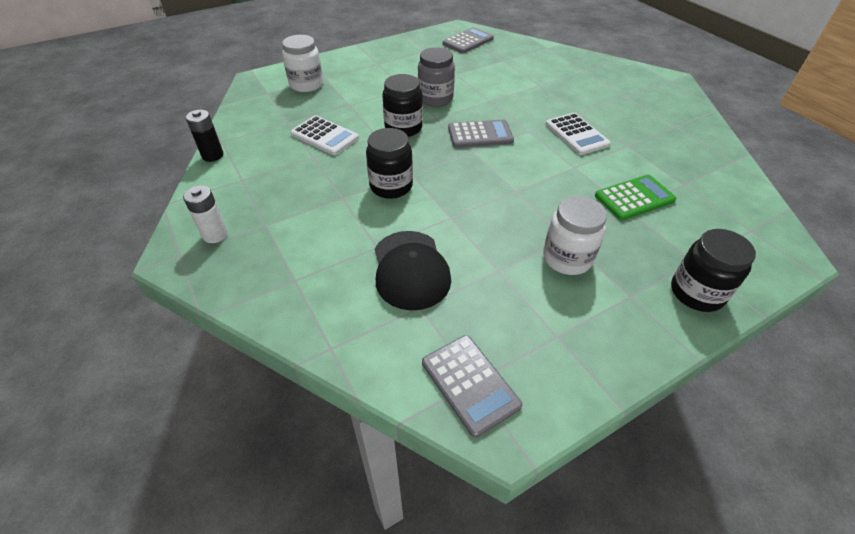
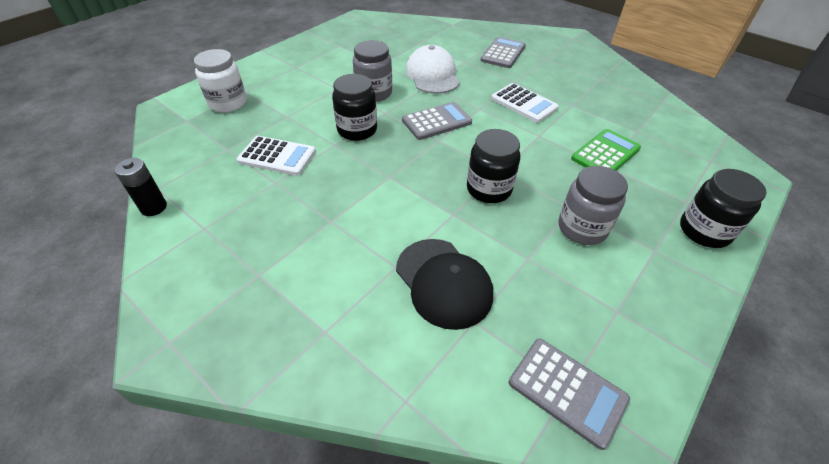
camera: 20 degrees left, 0 degrees up
white battery [183,185,228,243] -> none
black jar [366,128,413,199] -> black jar moved to [467,129,520,203]
grey calculator [443,27,494,53] -> grey calculator moved to [480,37,526,68]
white jar [543,196,607,275] -> grey jar [559,166,628,245]
none -> white cap [406,45,460,94]

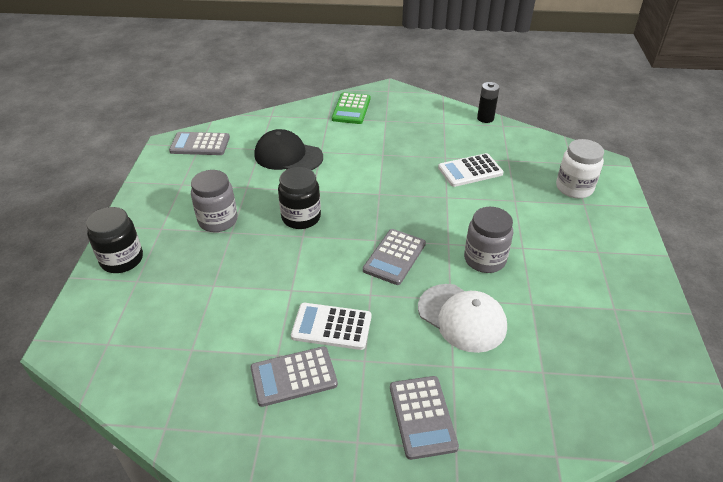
camera: 145 degrees right, 5 degrees down
black jar [332,74,377,141] -> none
green calculator [571,129,641,171] -> green calculator moved to [332,92,371,124]
none -> grey calculator [250,346,338,407]

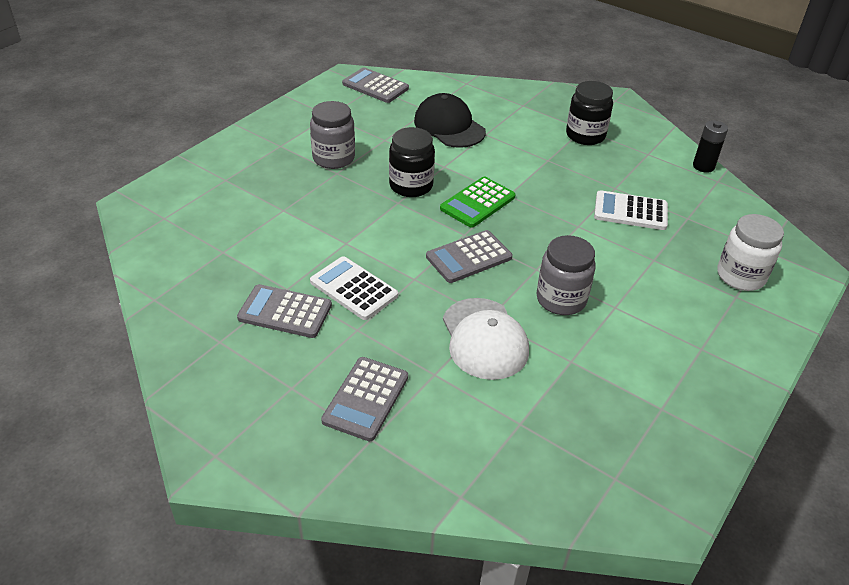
camera: 30 degrees right, 0 degrees up
black jar [86,207,143,273] -> black jar moved to [566,81,613,145]
green calculator [332,92,371,124] -> green calculator moved to [440,177,516,228]

